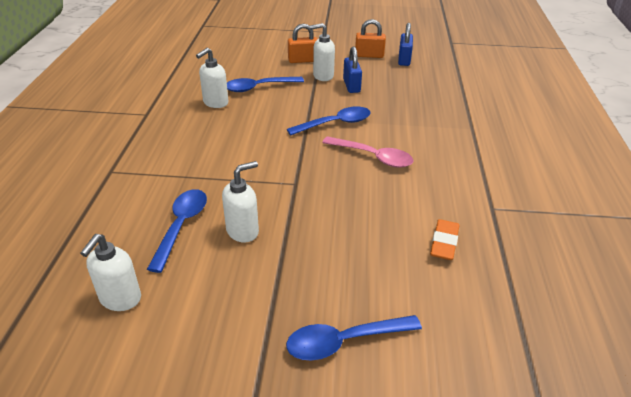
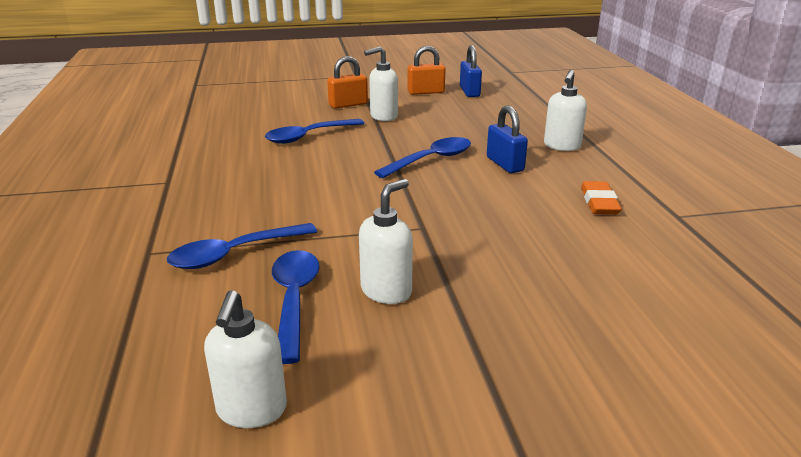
camera: 15 degrees left, 10 degrees down
white soap dispenser [196,48,228,108] -> white soap dispenser moved to [544,70,587,151]
blue spoon [286,315,422,360] -> blue spoon moved to [167,223,317,269]
pink spoon [322,136,414,168] -> none
blue padlock [343,46,362,93] -> blue padlock moved to [487,105,528,173]
orange eraser [430,219,460,260] -> orange eraser moved to [581,181,622,215]

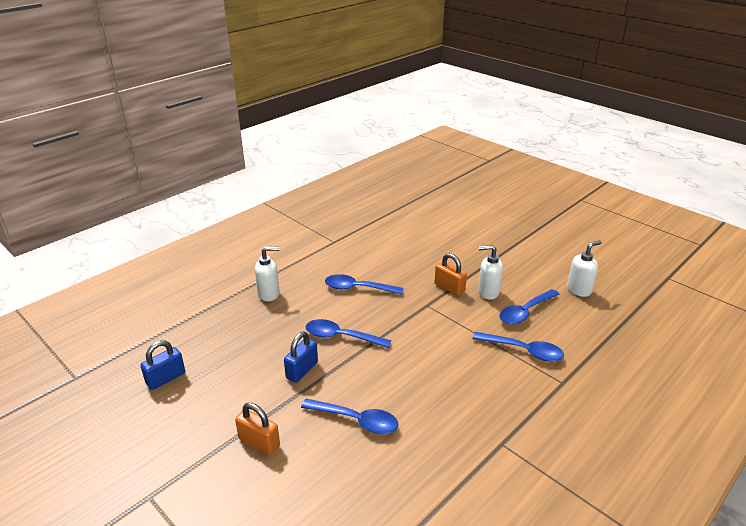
camera: 125 degrees left, 5 degrees up
white soap dispenser [364,46,398,121] -> none
orange padlock [407,46,446,95] -> orange padlock moved to [435,253,467,296]
blue padlock [487,105,528,173] -> blue padlock moved to [284,332,318,383]
orange eraser [581,181,622,215] -> none
none -> blue spoon [325,274,404,295]

